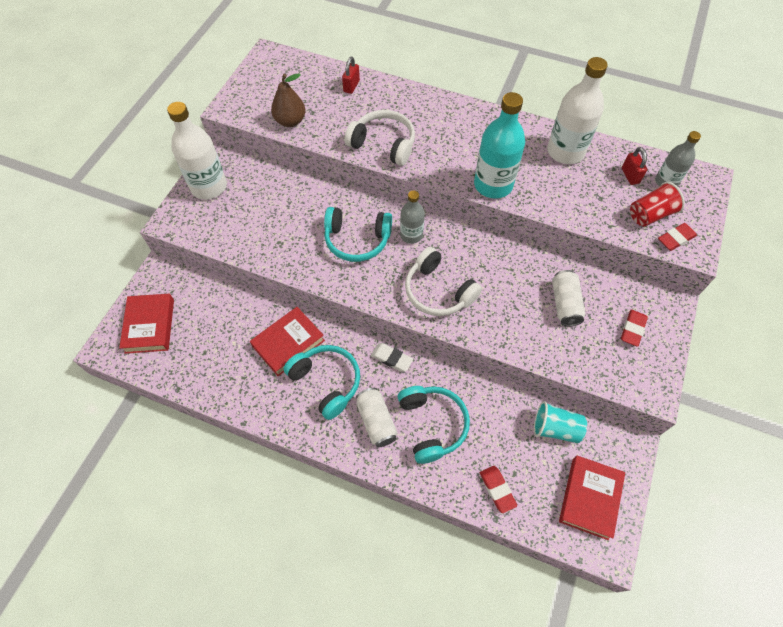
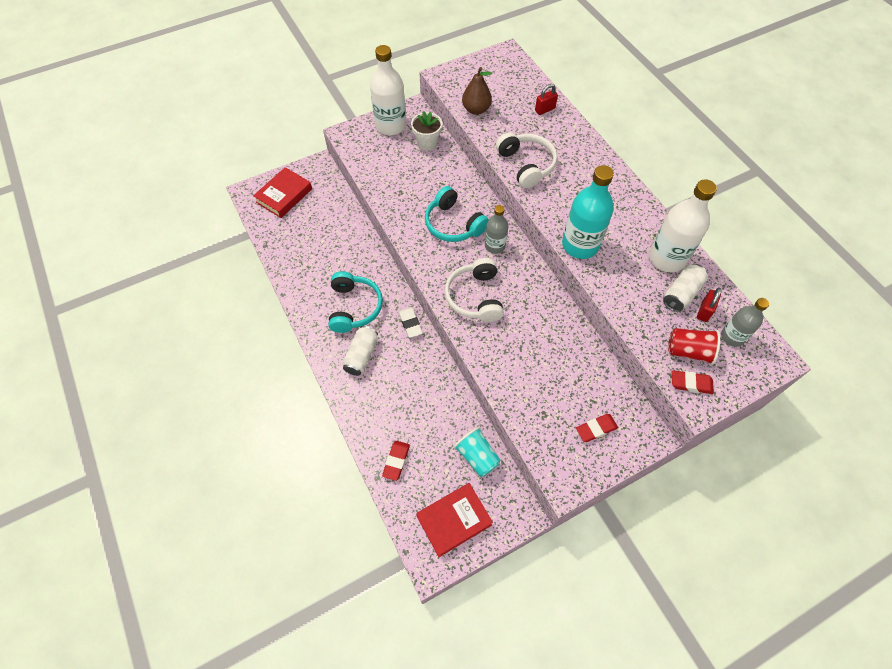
camera: 40 degrees right, 0 degrees up
red book [250,307,325,376] -> none
turquoise headphones [398,386,470,464] -> none
white can [552,270,585,326] -> white can moved to [663,264,708,312]
none -> white flower pot [411,111,442,151]

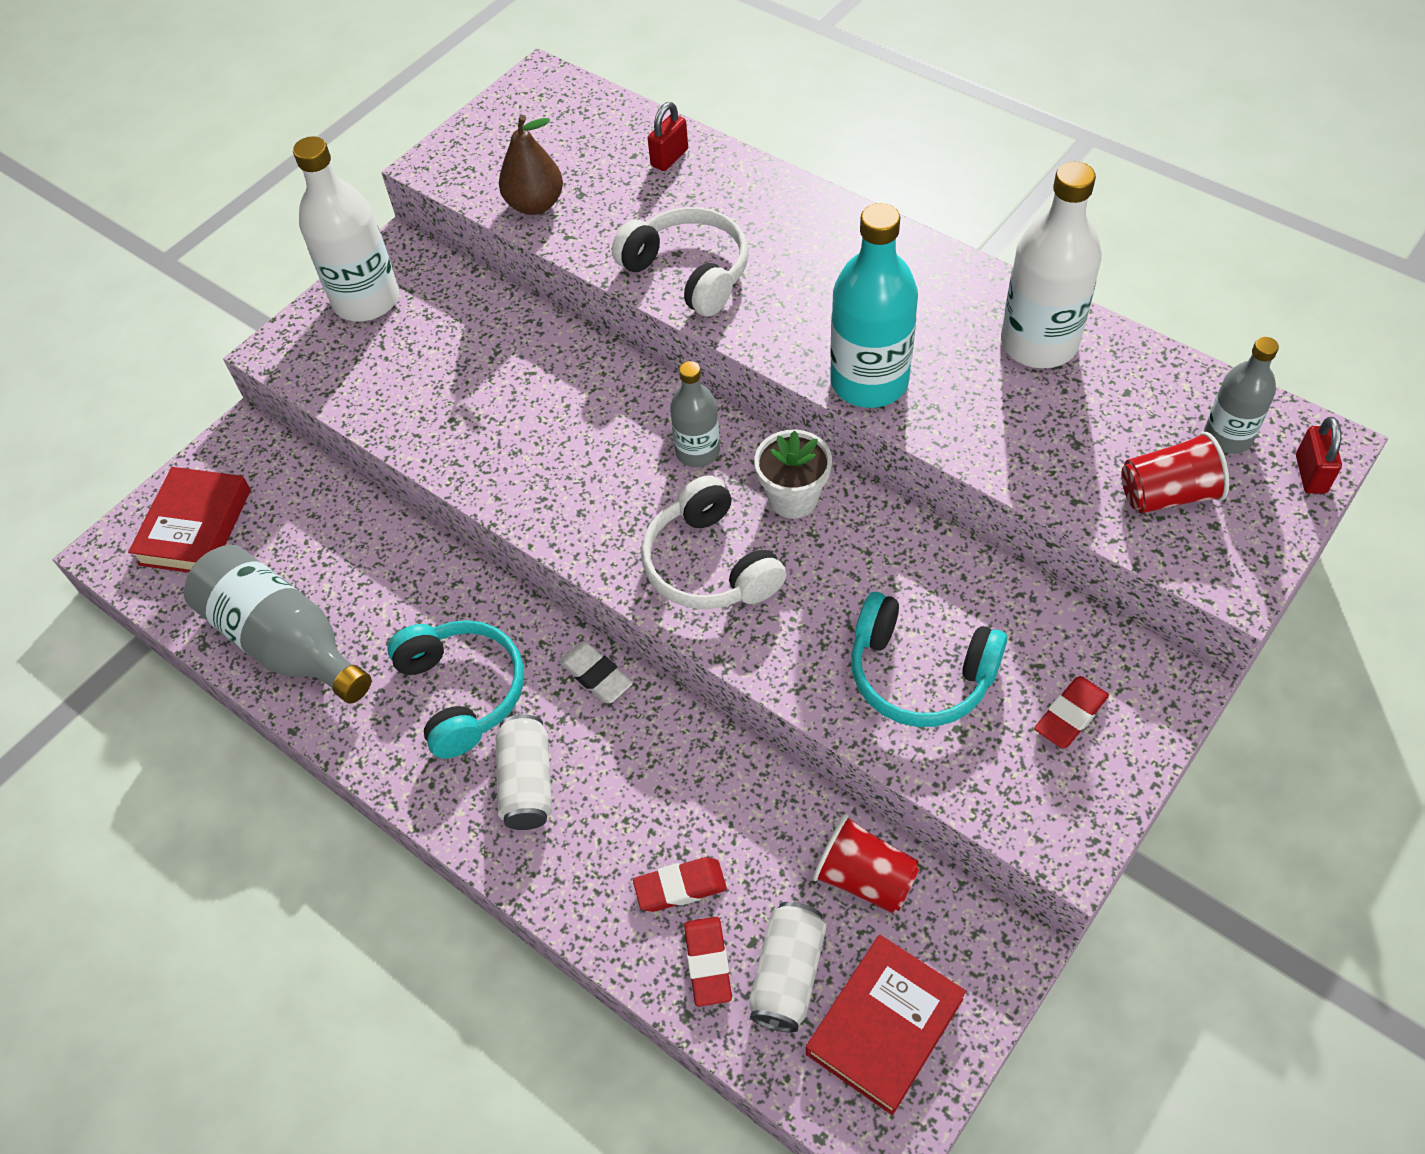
camera: 20 degrees left, 5 degrees down
white flower pot [411,111,442,151] -> white flower pot moved to [754,430,832,518]
turquoise headphones [425,186,489,242] -> turquoise headphones moved to [851,592,1007,727]
turquoise cup [454,427,501,477] -> red cup [813,814,920,913]
white can [663,264,708,312] -> white can moved to [749,902,826,1033]
red eraser [672,370,714,394] -> red eraser moved to [633,857,727,912]
red padlock [697,288,721,322] -> red padlock moved to [1296,417,1342,494]
none -> grey bottle [184,545,372,704]

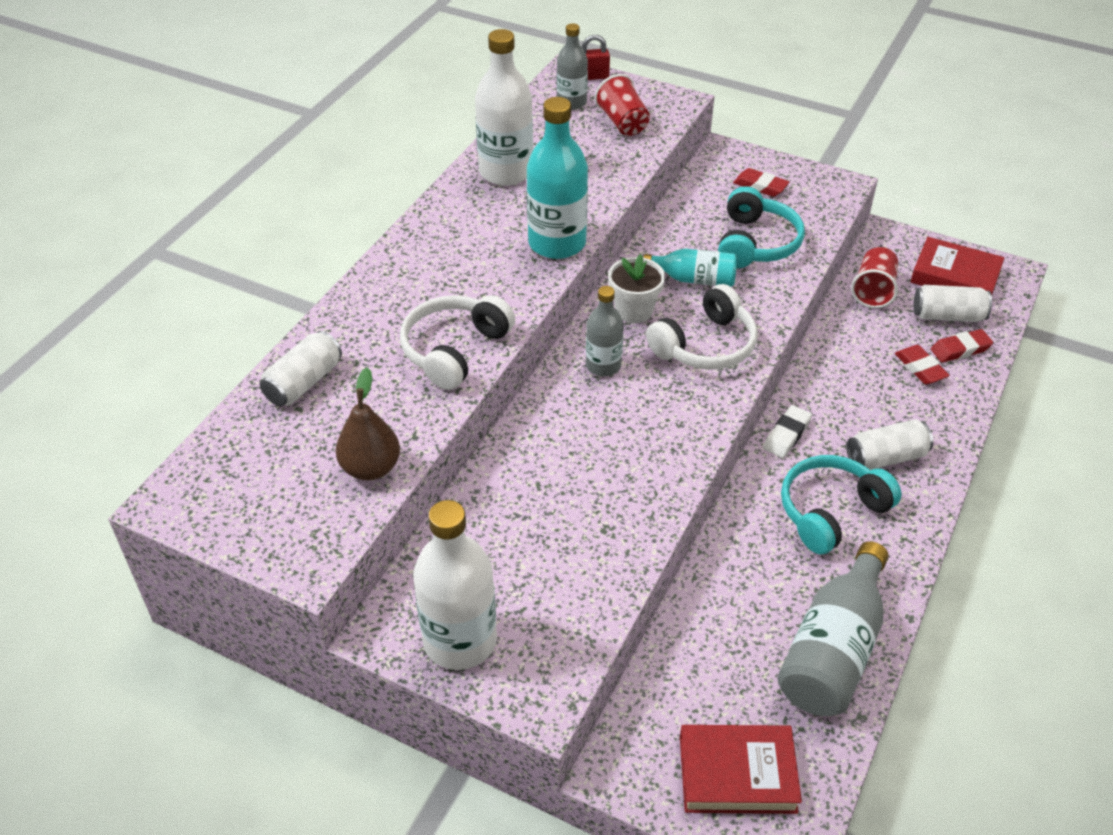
camera: 105 degrees left, 10 degrees down
red padlock [648,102,688,171] -> white can [260,331,342,406]
none -> turquoise bottle [643,249,738,287]

